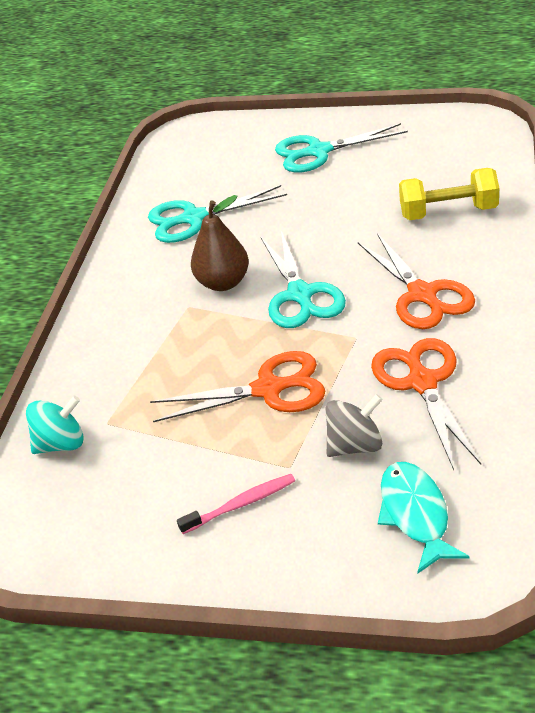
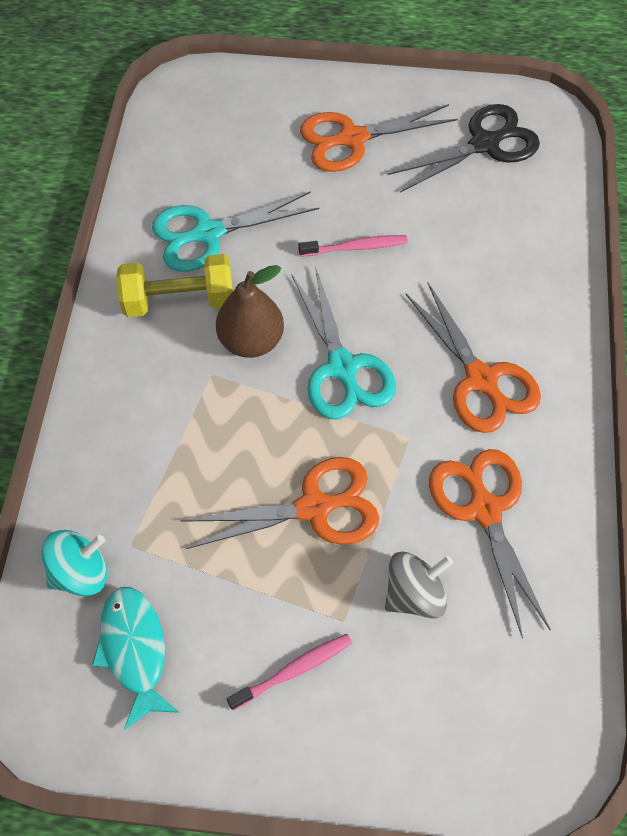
camera: 10 degrees left, 20 degrees up
turquoise scissors [275,123,408,173] -> orange scissors [300,104,458,172]
turquoise fish [378,462,470,573] -> turquoise fish moved to [92,587,179,730]
yellow dumbbell [399,168,499,220] -> yellow dumbbell moved to [116,254,233,317]
none -> pink toothbrush [298,235,408,257]
none -> black scissors [387,104,540,193]

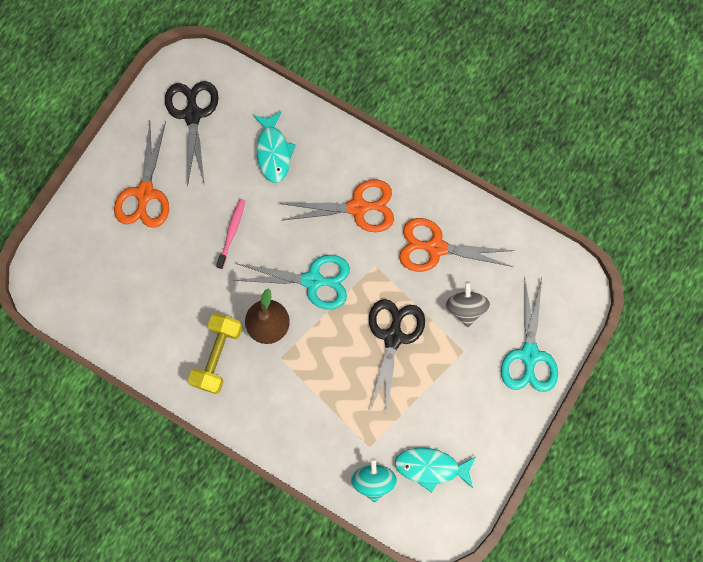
camera: 65 degrees left, 15 degrees up
turquoise scissors [152,191,319,272] -> turquoise scissors moved to [501,276,558,392]
orange scissors [181,457,379,549] -> black scissors [369,299,425,417]
pink toothbrush [227,634,352,710] -> none
none -> turquoise fish [253,111,296,183]

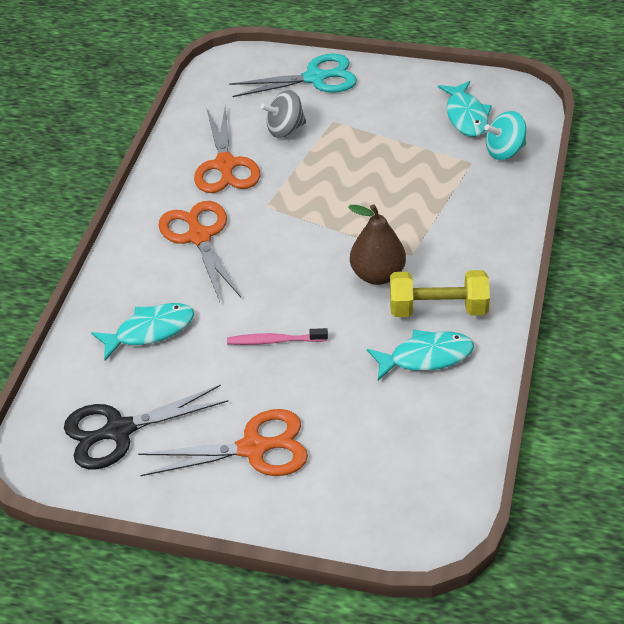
camera: 105 degrees left, 30 degrees down
turquoise scissors [234,255,350,310] -> none
black scissors [369,299,425,417] -> none
none -> turquoise fish [367,329,474,380]

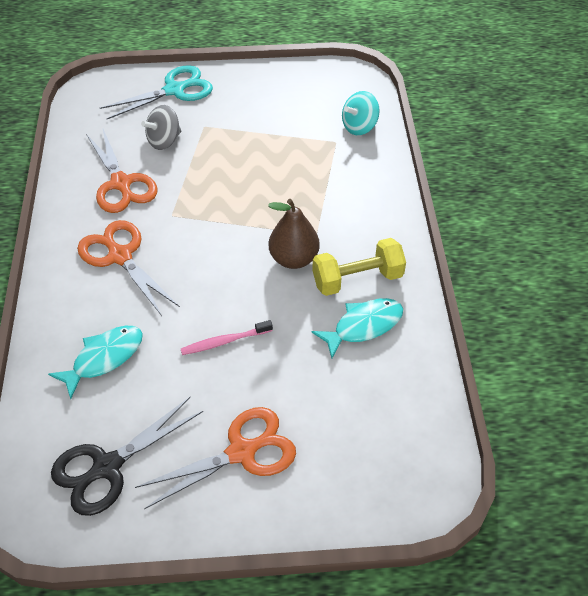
camera: 20 degrees left, 5 degrees up
turquoise fish [438,81,492,137] -> none

